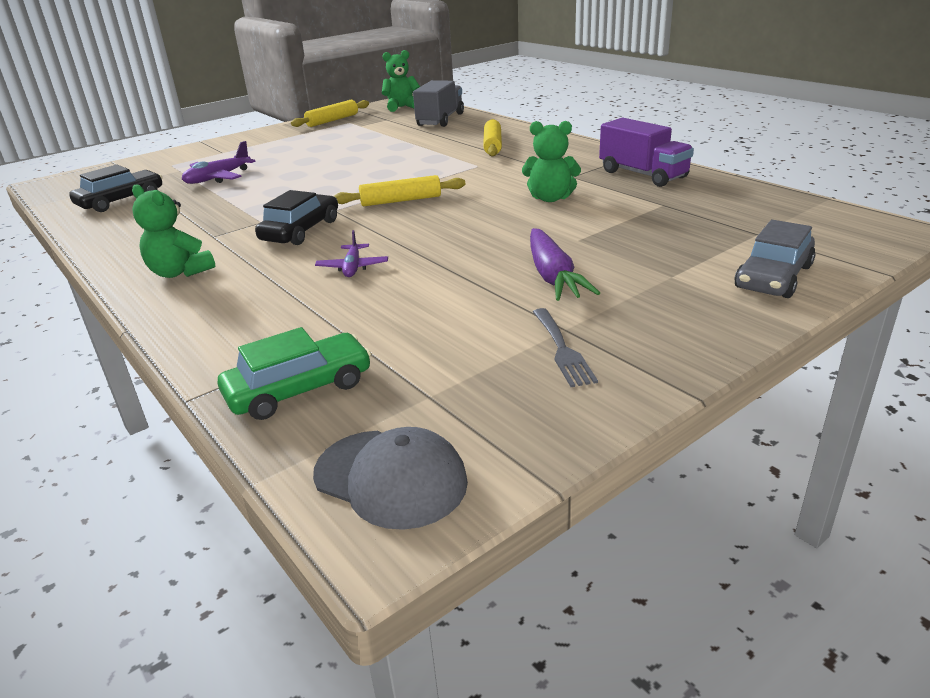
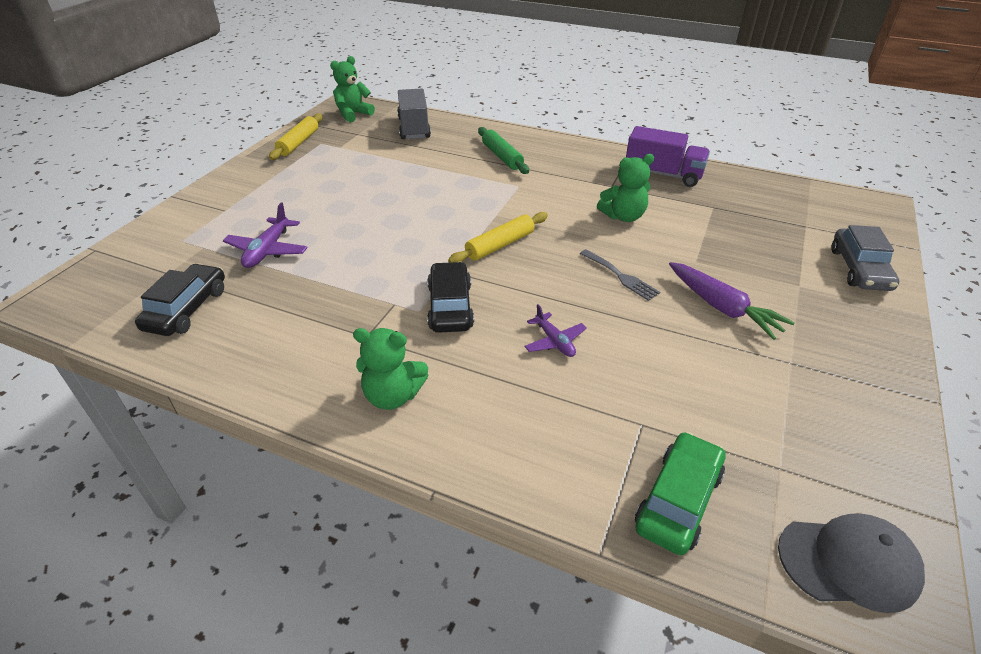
camera: 30 degrees left, 10 degrees up
yellow rolling pin [483,119,502,157] -> green rolling pin [478,127,529,174]
grey fork [533,308,598,387] -> grey fork moved to [580,249,660,301]

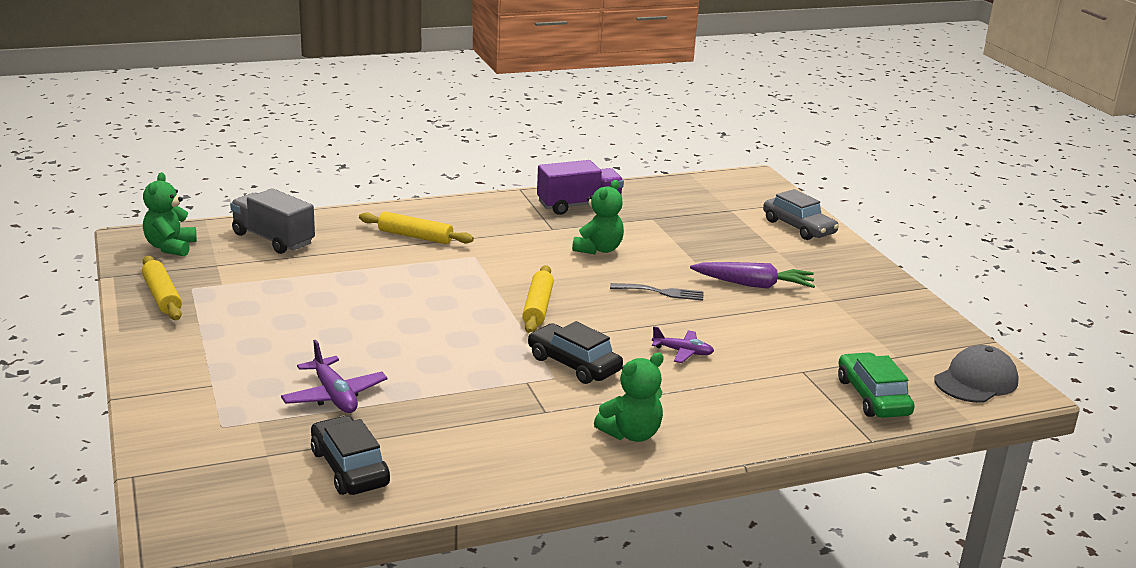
camera: 45 degrees left, 15 degrees down
green rolling pin [478,127,529,174] -> yellow rolling pin [359,212,474,244]

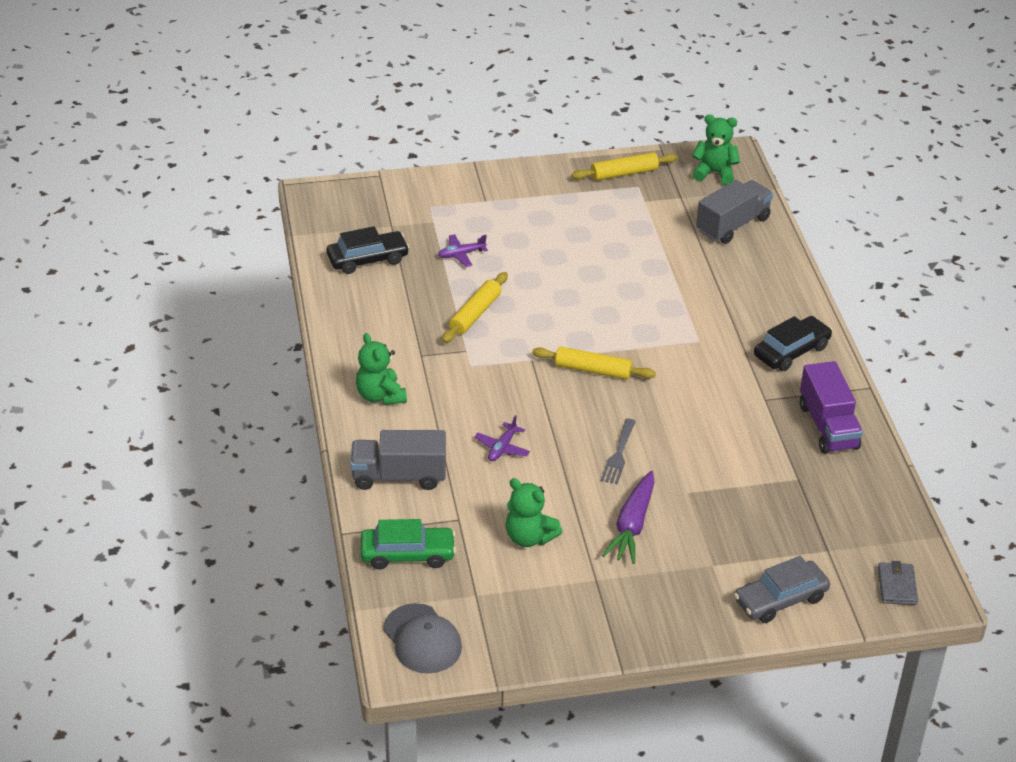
camera: 100 degrees right, 15 degrees up
purple plane [281,340,387,413] -> purple plane [438,234,488,267], size x0.67
yellow rolling pin [359,212,474,244] -> yellow rolling pin moved to [442,272,508,343]
black car [528,321,623,384] -> black car moved to [754,316,832,371]
green teddy bear [572,180,624,254] -> green teddy bear moved to [506,478,562,547]
none -> grey truck [351,430,446,490]
none -> grey wallet [878,561,918,605]

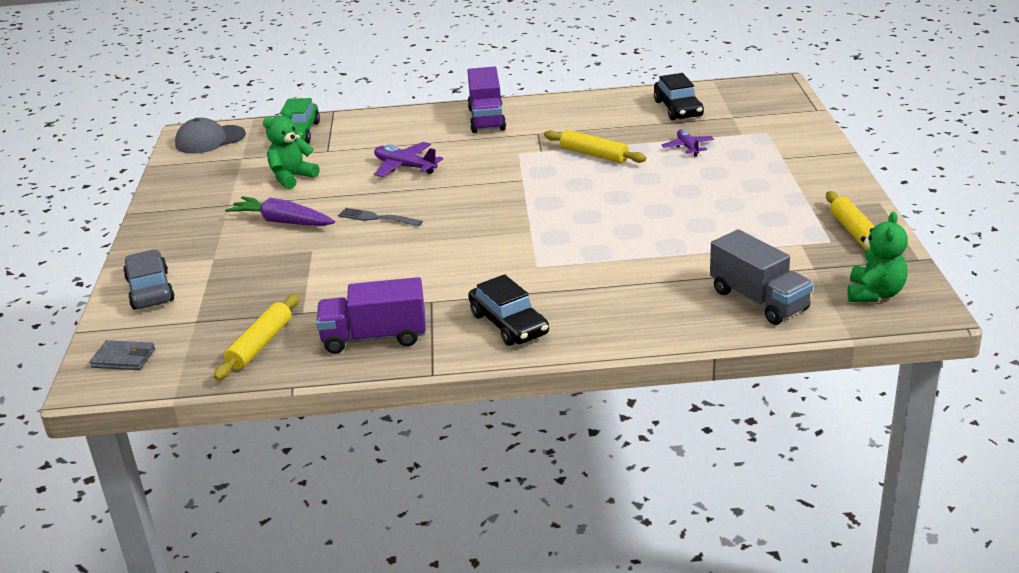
camera: 100 degrees right, 10 degrees down
grey truck [351,430,446,490] -> none
green teddy bear [356,333,407,405] -> purple truck [467,66,506,133]
purple plane [474,415,530,461] -> purple plane [374,142,443,177], size x1.50
yellow rolling pin [532,347,656,380] -> yellow rolling pin moved to [214,294,299,381]

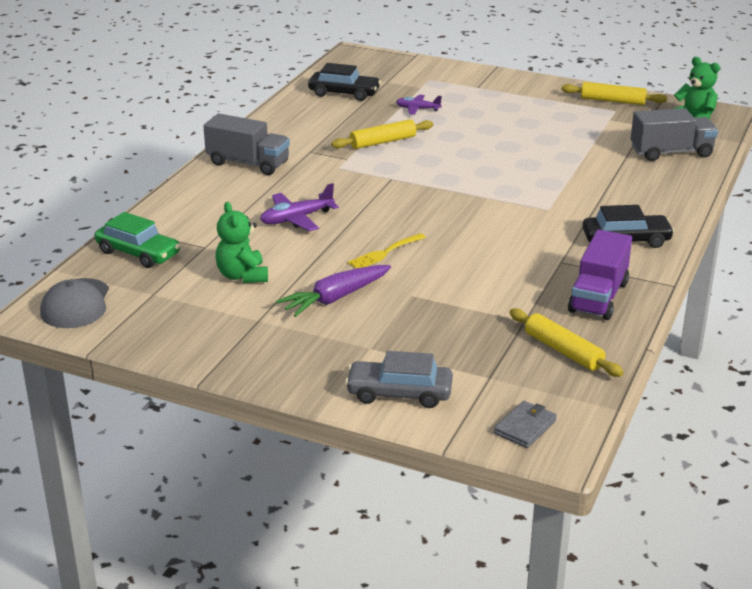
camera: 65 degrees left, 0 degrees up
grey fork [338,208,423,226] -> yellow fork [348,233,426,268]
purple truck [467,66,506,133] -> grey truck [204,114,290,175]

